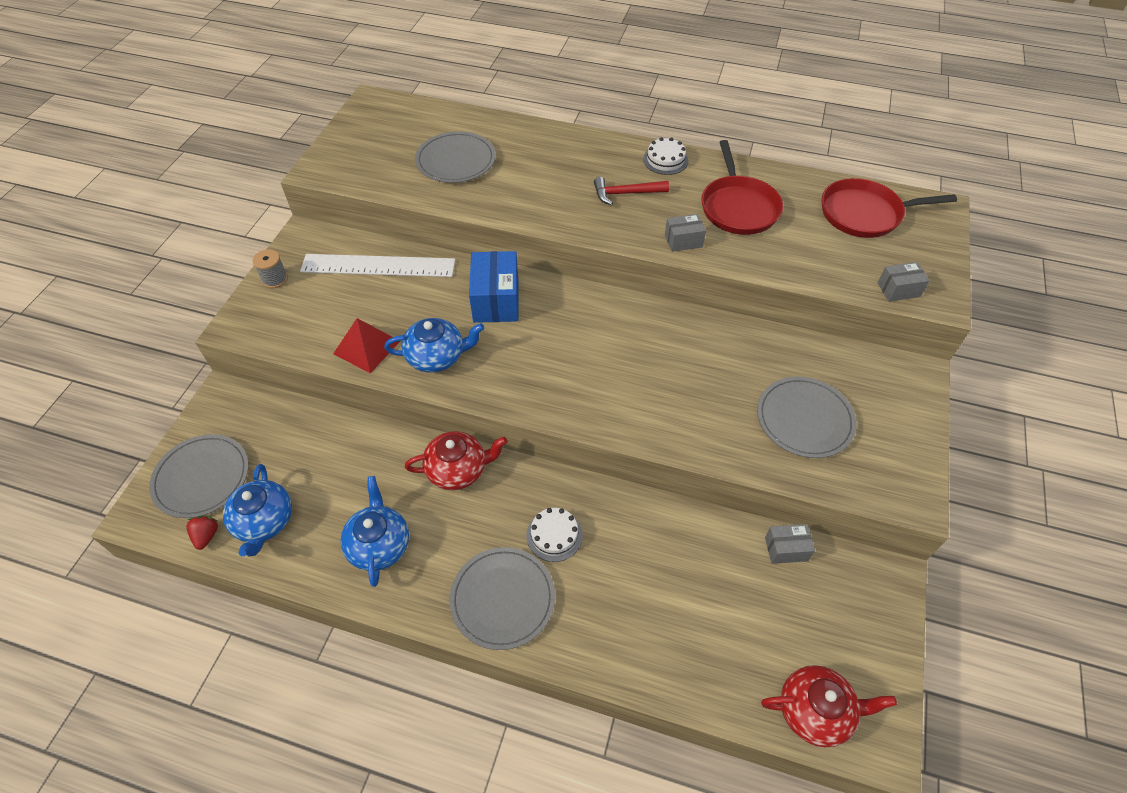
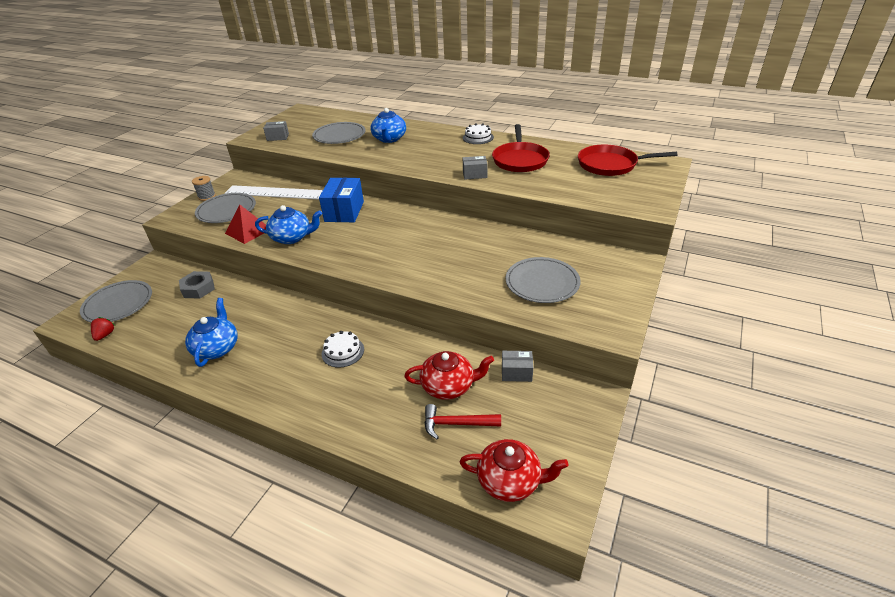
camera: 10 degrees right, 15 degrees down
blue teapot [223,464,292,556] -> blue teapot moved to [371,108,406,143]
red teapot [405,431,507,490] -> red teapot moved to [404,351,494,400]
grey plate [450,547,555,650] -> grey plate moved to [195,193,256,223]
red hammer [594,177,669,205] -> red hammer moved to [424,404,501,439]
grey box [877,262,930,302] -> grey box moved to [263,121,289,141]
none -> grey nut [179,271,215,299]

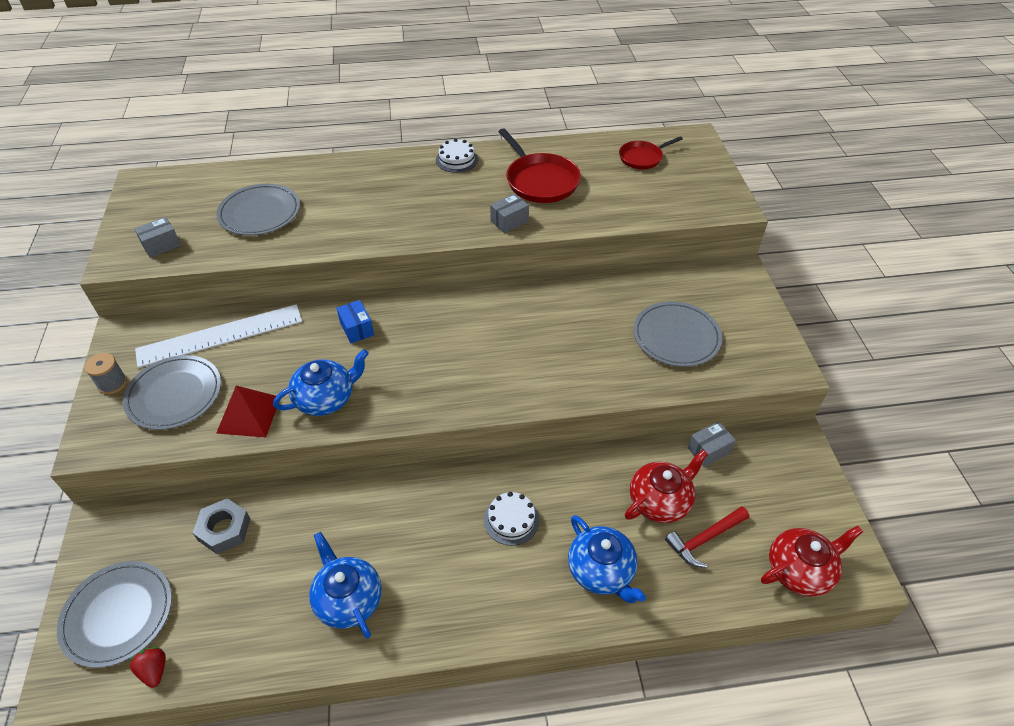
camera: 35 degrees left, 10 degrees up
blue box [319,178,364,222] -> blue box [337,300,374,343], size x0.55
blue teapot [371,108,406,143] -> blue teapot moved to [568,515,646,603]
red pan [578,145,677,176] -> red pan [619,136,683,169], size x0.61

